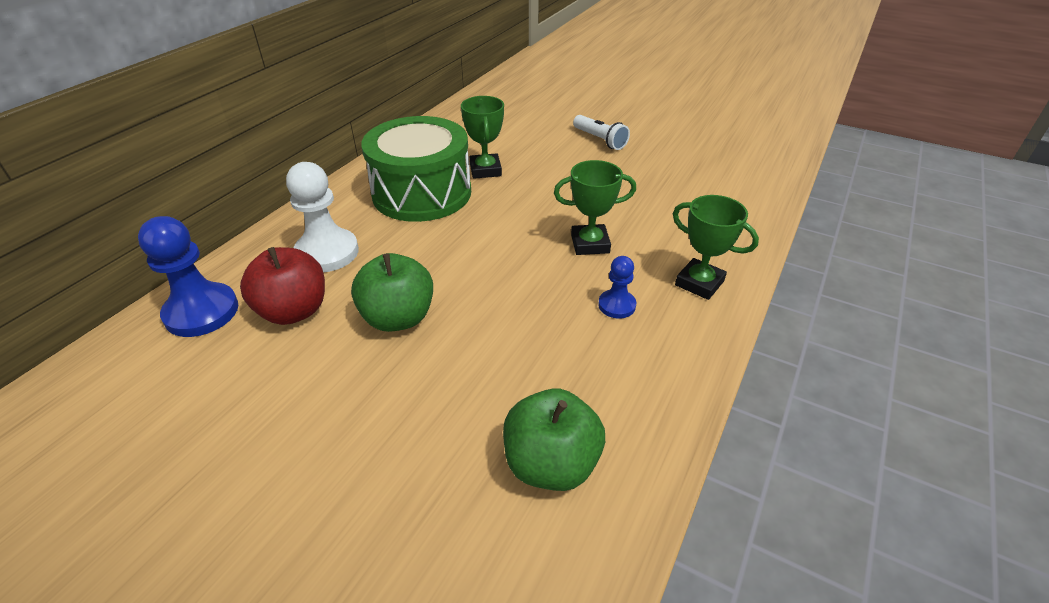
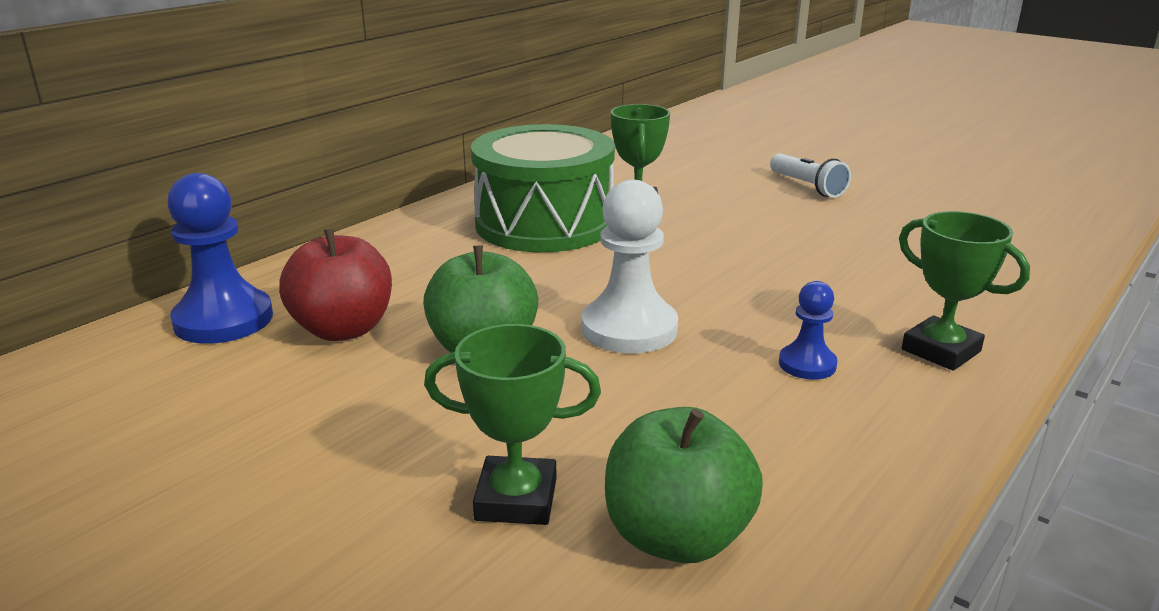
camera: 10 degrees right, 15 degrees down
white pawn [286,162,359,272] -> white pawn moved to [582,180,678,353]
green trophy [554,160,636,255] -> green trophy moved to [424,324,601,525]

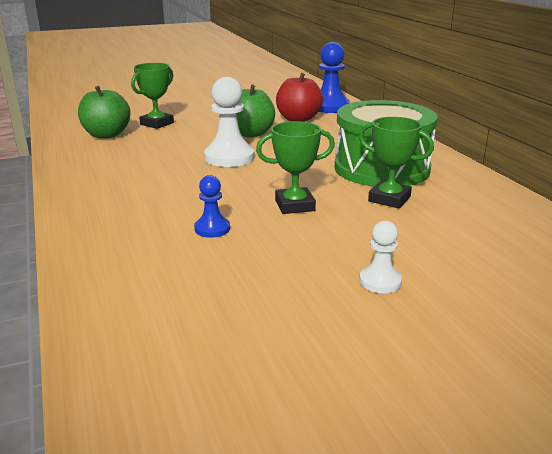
camera: 120 degrees right, 0 degrees up
white flashlight [770,153,851,198] -> white pawn [359,221,402,293]
blue pawn [779,281,838,380] -> blue pawn moved to [194,175,230,238]
green trophy [899,211,1030,371] -> green trophy moved to [256,121,335,214]

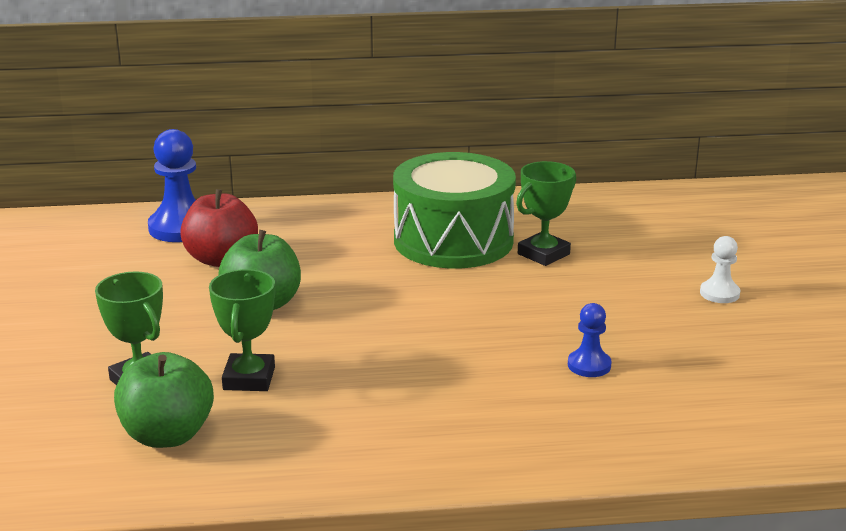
camera: 75 degrees left, 0 degrees up
white pawn [204,77,254,167] -> none
green trophy [256,121,335,214] -> green trophy moved to [209,269,275,391]

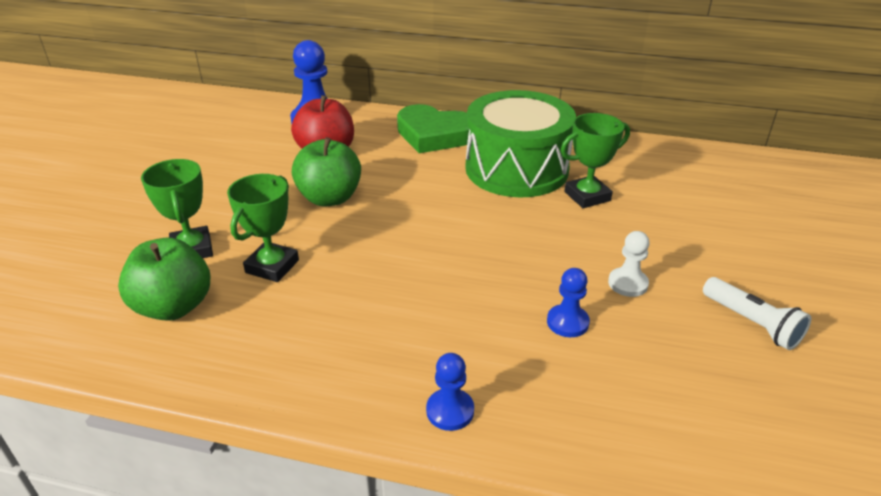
camera: 20 degrees right, 10 degrees up
white pawn [700,236,740,303] -> white pawn moved to [608,231,650,297]
none -> green heart [397,104,469,153]
none -> blue pawn [426,353,474,431]
none -> white flashlight [703,277,811,350]

